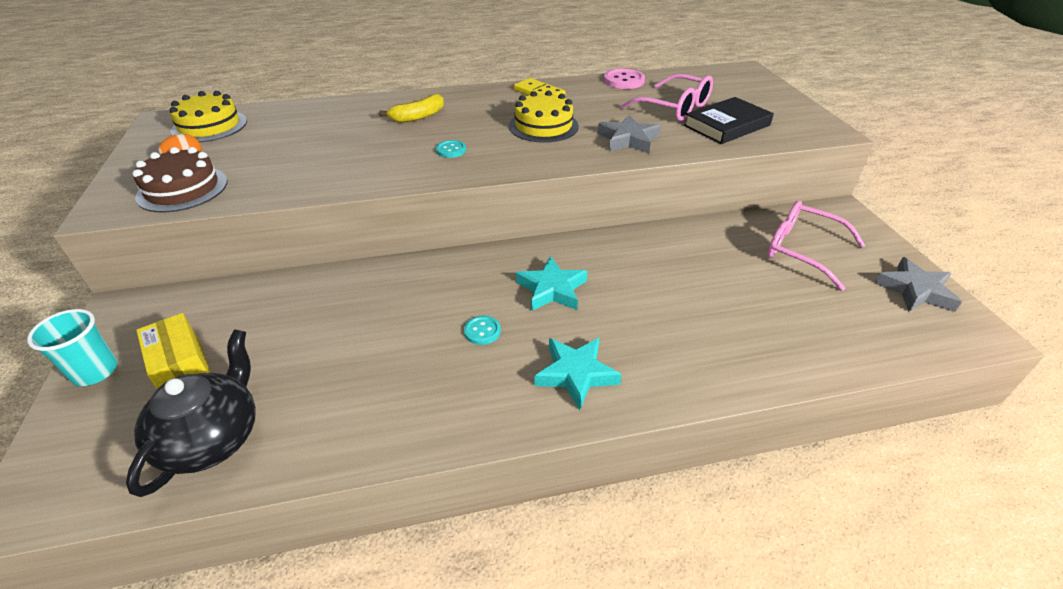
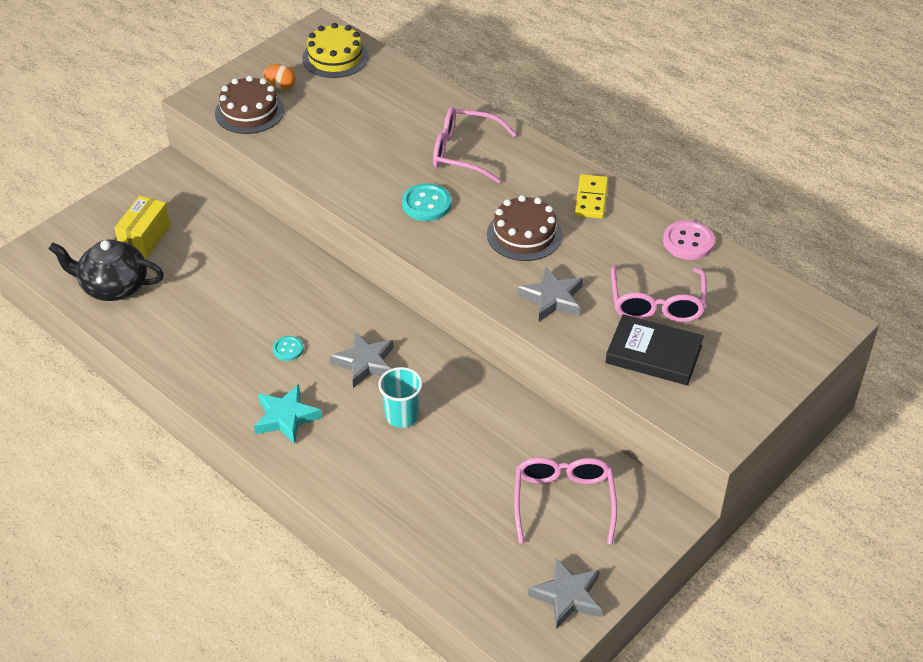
camera: 55 degrees right, 5 degrees up
turquoise cup [27,309,118,386] -> turquoise cup moved to [378,367,423,428]
black teapot [126,329,256,497] -> black teapot turned 150 degrees counterclockwise [49,240,164,301]
yellow banana [379,94,444,123] -> pink glasses [433,107,516,183]
turquoise button [436,140,466,158] -> turquoise button [402,183,451,221], size x1.68
yellow cake [509,90,579,143] -> brown cake [487,195,562,261]
turquoise star [516,256,588,311] -> grey star [330,332,393,388]

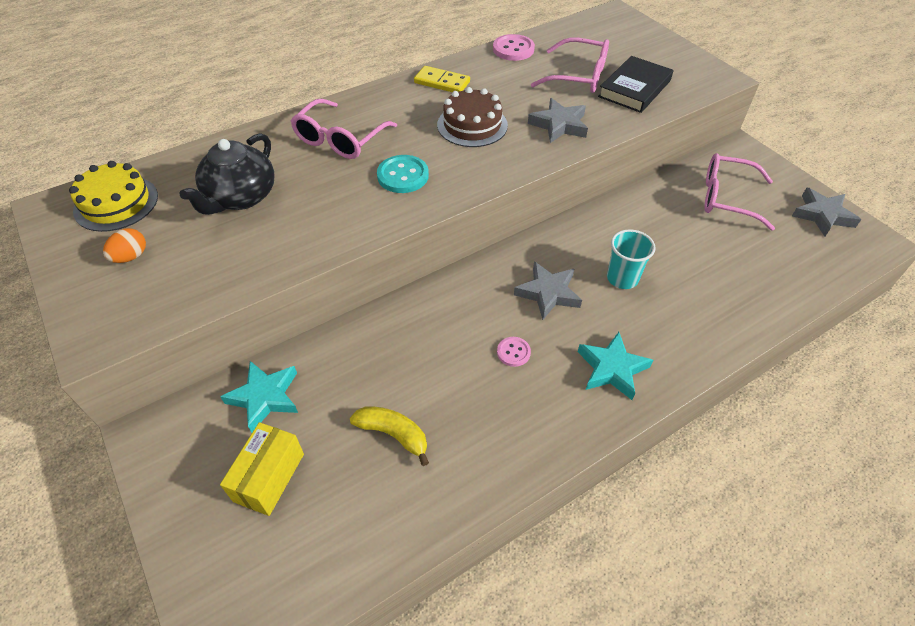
camera: 75 degrees left, 5 degrees up
black teapot [49,240,164,301] -> black teapot moved to [180,133,275,215]
yellow box [114,196,171,258] -> yellow box turned 75 degrees clockwise [220,422,304,516]
brown cake [215,76,284,134] -> none
turquoise button [273,336,304,361] -> pink button [497,337,531,367]
none -> turquoise star [220,361,298,433]
none -> yellow banana [350,406,429,466]

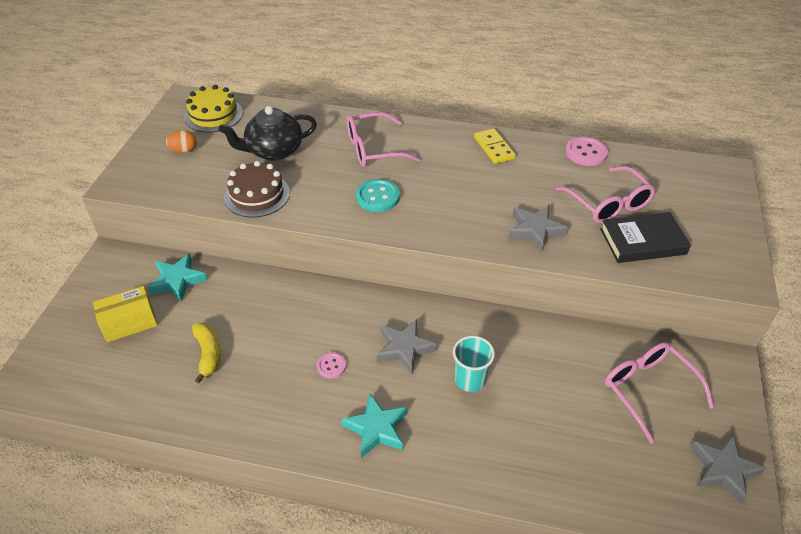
camera: 45 degrees right, 5 degrees down
brown cake [437,87,508,147] -> brown cake moved to [224,161,290,217]

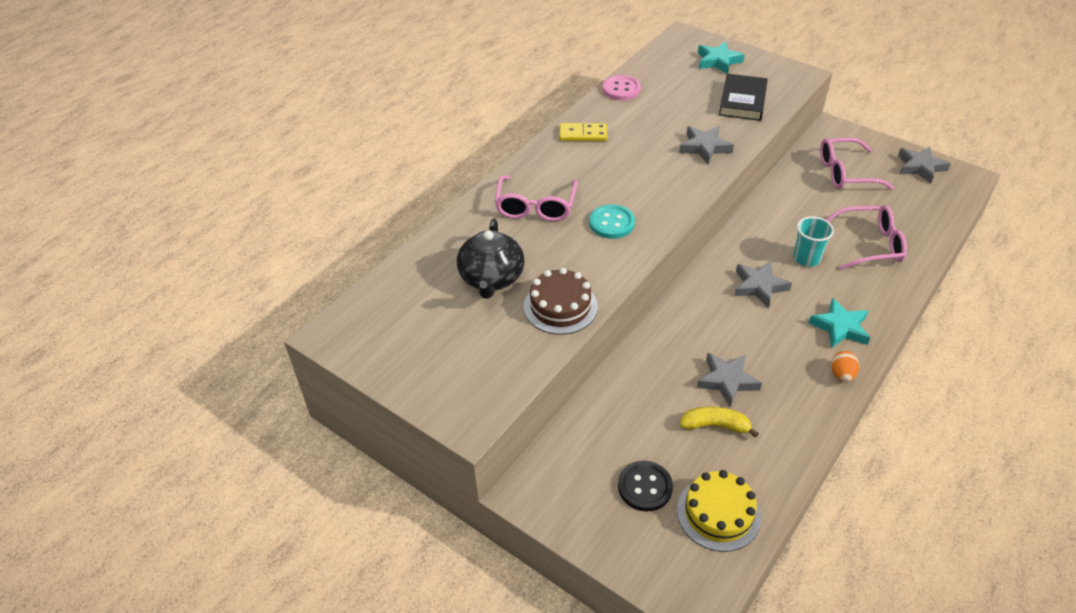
camera: 65 degrees left, 0 degrees up
yellow box [93,286,158,342] -> black button [618,461,673,512]
turquoise star [147,254,207,302] -> turquoise star moved to [698,42,745,74]
orange egg [166,130,197,153] -> orange egg moved to [831,351,859,382]
yellow cake [184,85,243,132] -> yellow cake moved to [677,470,761,552]
pink button [317,352,346,378] -> none
pink glasses [556,166,656,223] -> pink glasses moved to [825,205,907,270]
none -> grey star [697,353,762,407]

